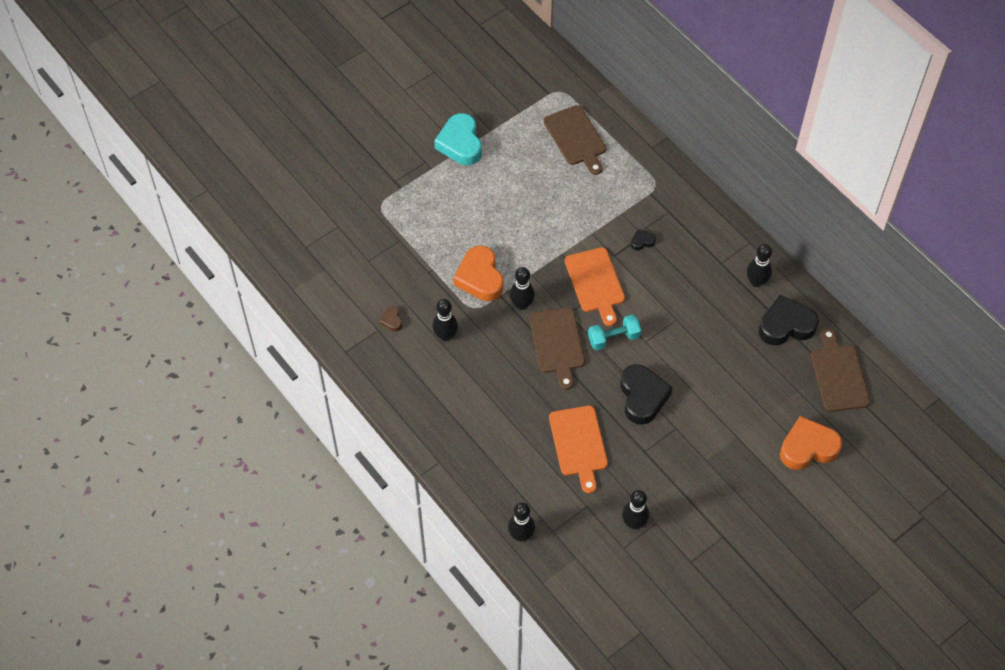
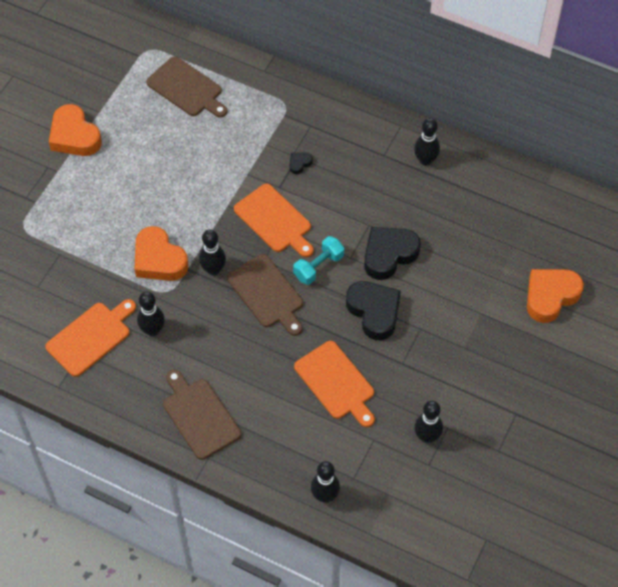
camera: 25 degrees left, 0 degrees up
brown heart [380,306,402,331] -> orange cutting board [45,299,136,377]
turquoise heart [434,113,482,165] -> orange heart [49,104,102,156]
black heart [759,295,819,345] -> black heart moved to [364,227,421,280]
brown cutting board [811,328,870,412] -> brown cutting board moved to [163,370,241,460]

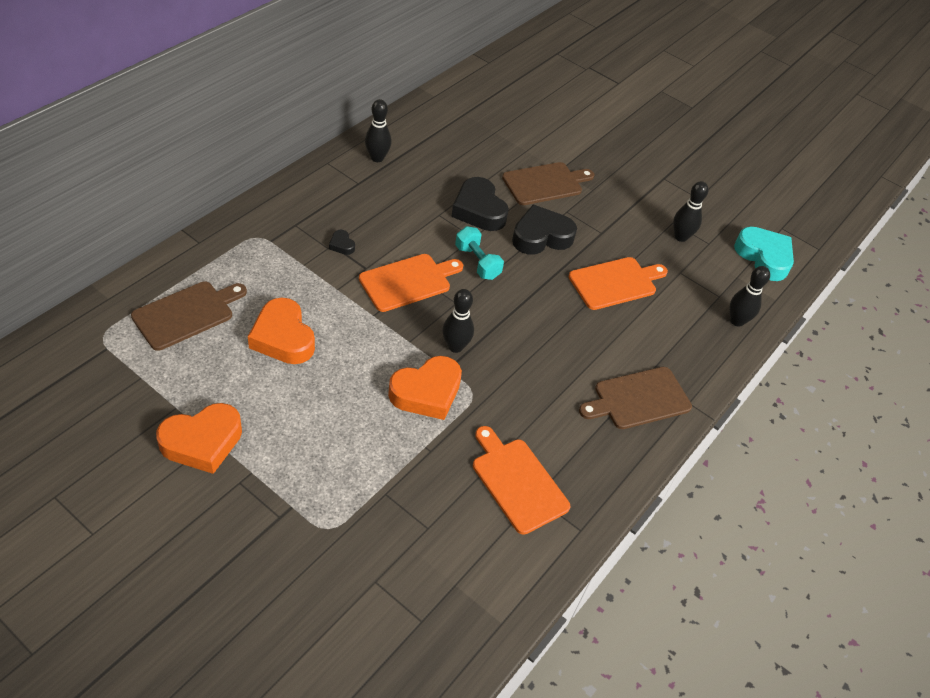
camera: 85 degrees left, 10 degrees down
black bowling pin [137,291,165,336] -> none
brown cutting board [227,254,303,336] -> brown cutting board moved to [502,162,594,205]
orange heart [527,269,584,323] -> orange heart moved to [248,298,315,364]
none -> turquoise heart [734,227,794,281]

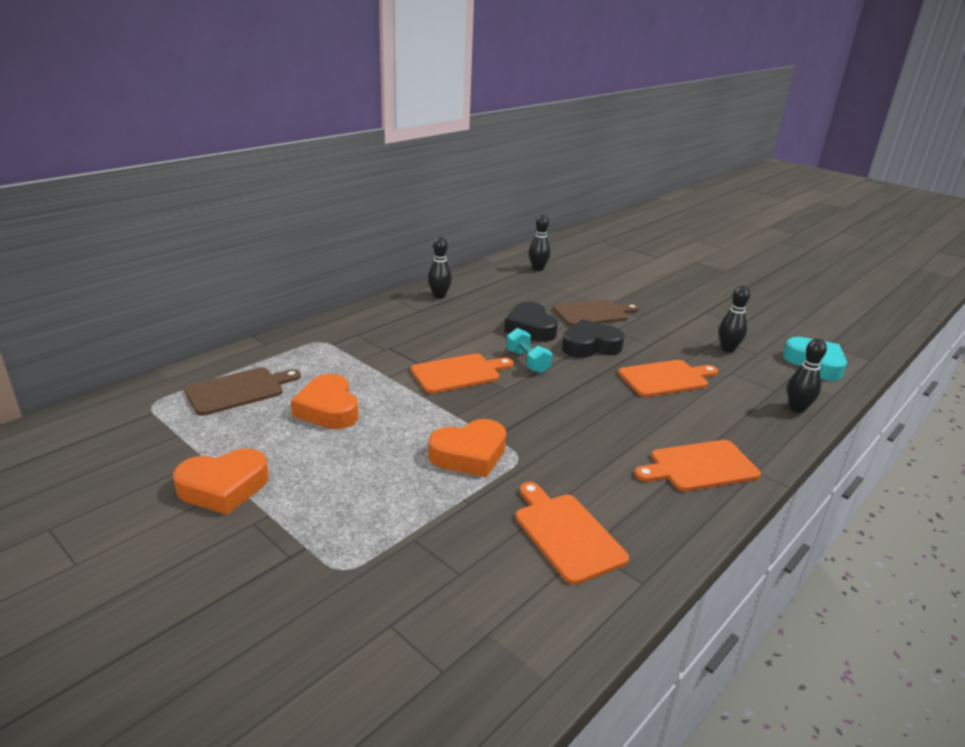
camera: 10 degrees right, 20 degrees down
black heart [329,230,355,255] -> none
black bowling pin [442,289,474,353] -> black bowling pin moved to [529,215,550,271]
brown cutting board [579,367,692,429] -> orange cutting board [634,440,761,491]

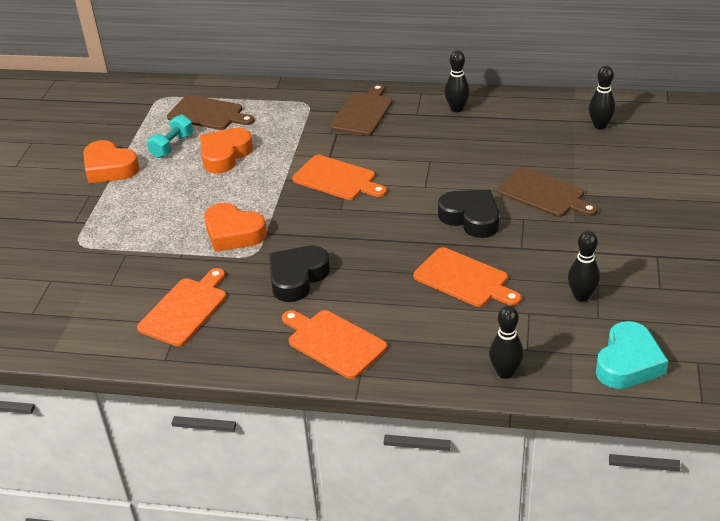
camera: 60 degrees right, 10 degrees up
black heart [504,302,558,342] -> black heart moved to [270,246,330,302]
turquoise dumbbell [506,328,552,374] -> turquoise dumbbell moved to [147,114,193,158]
none -> brown cutting board [330,84,392,136]

